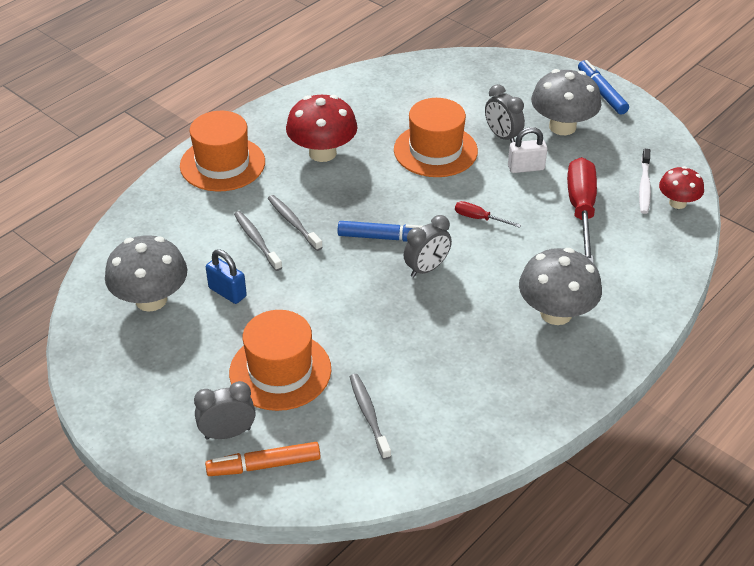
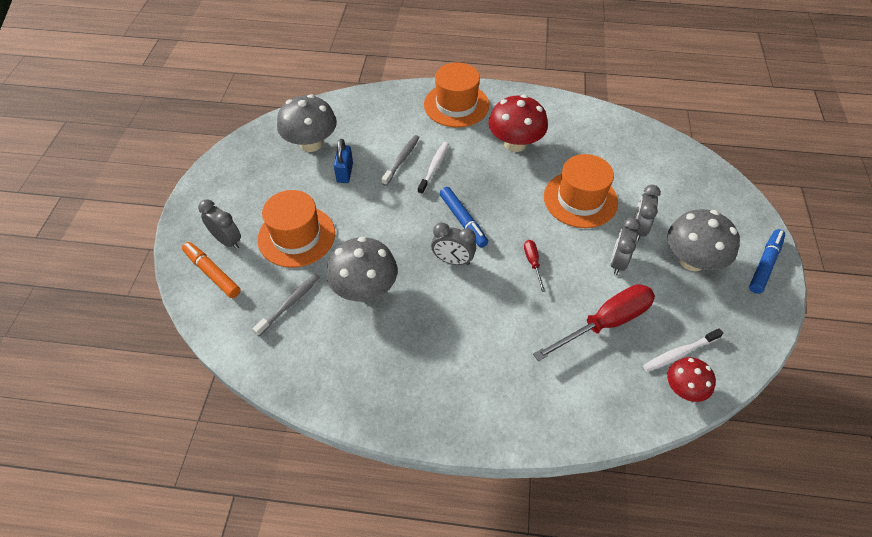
camera: 55 degrees right, 10 degrees up
grey toothbrush [268,195,323,251] -> white toothbrush [417,142,449,195]
white padlock [508,127,547,173] -> grey clock [611,217,641,275]
grey mushroom [519,248,602,325] -> grey mushroom moved to [326,237,397,301]

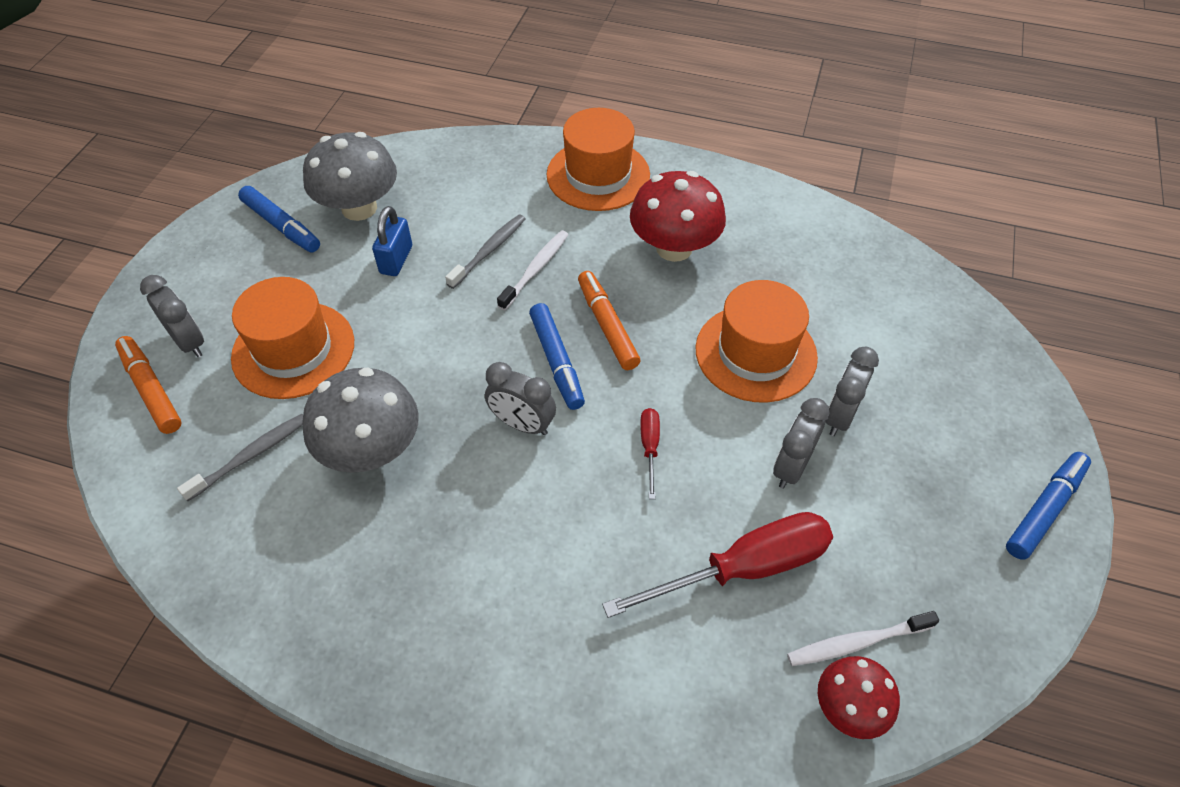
camera: 10 degrees right, 0 degrees up
grey mushroom [667,209,740,271] -> none
none -> blue marker [238,186,320,252]
none -> orange marker [578,271,640,370]

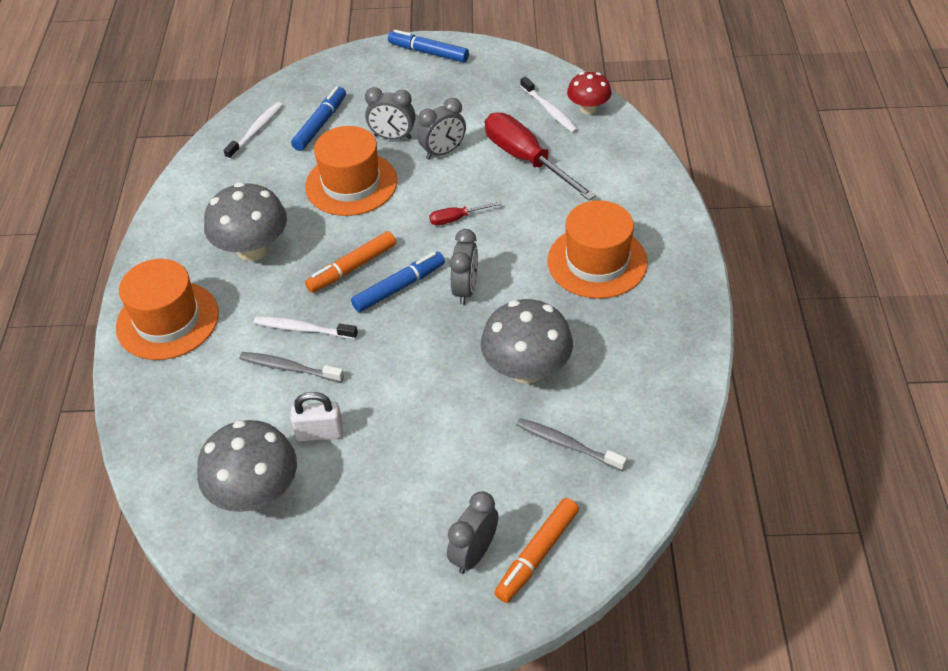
camera: 105 degrees left, 5 degrees down
orange hat [231,277,354,399] -> orange hat moved to [547,200,648,299]
blue marker [238,186,320,252] -> blue marker moved to [291,87,346,151]
blue padlock [372,206,412,276] -> white padlock [291,392,343,442]
red mushroom [630,171,726,262] -> grey mushroom [204,182,287,261]
grey clock [773,398,829,489] -> grey clock turned 45 degrees counterclockwise [417,98,466,159]
none -> white toothbrush [223,102,283,160]

